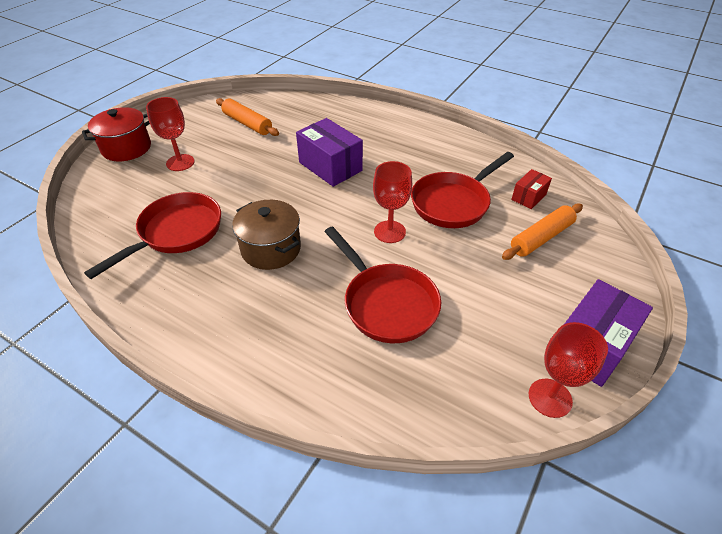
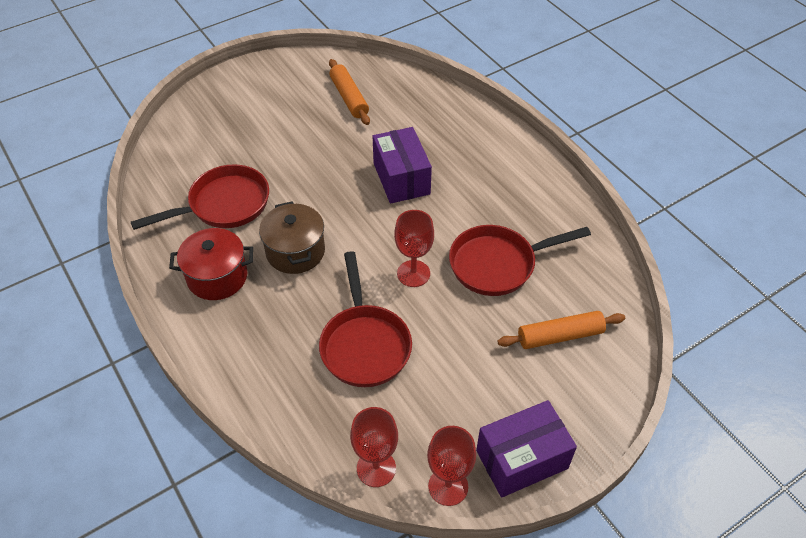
camera: 25 degrees right, 5 degrees up
red pot [82,107,151,161] -> red pot moved to [169,228,253,300]
red goblet [146,97,195,171] -> red goblet moved to [350,407,398,487]
red box [511,169,552,209] -> none

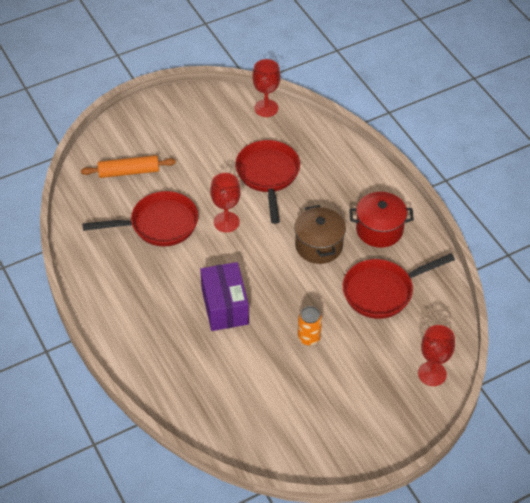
camera: 175 degrees left, 0 degrees up
orange rolling pin [329,59,370,125] -> none
red goblet [427,426,476,506] -> red goblet moved to [418,325,455,386]
purple box [476,400,577,498] -> none
none -> orange can [298,306,322,345]

